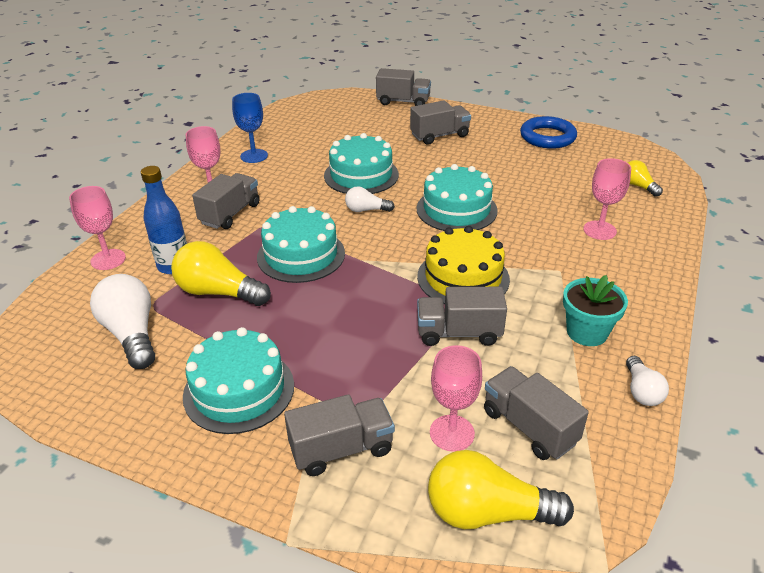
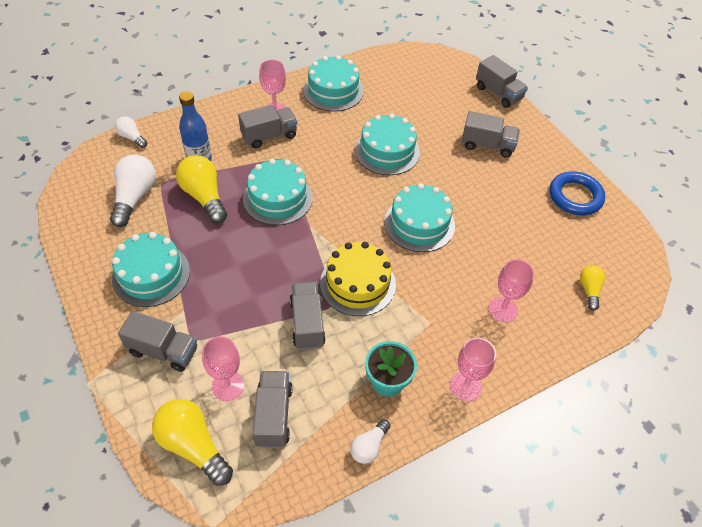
camera: 35 degrees right, 15 degrees up
pink goblet [69,186,126,270] -> pink goblet moved to [450,338,496,401]
blue goblet [232,93,268,163] -> turquoise cake [303,55,364,112]
white light bulb [345,186,395,212] -> white light bulb moved to [115,116,147,148]
grey truck [417,287,507,346] -> grey truck turned 45 degrees clockwise [290,281,326,350]

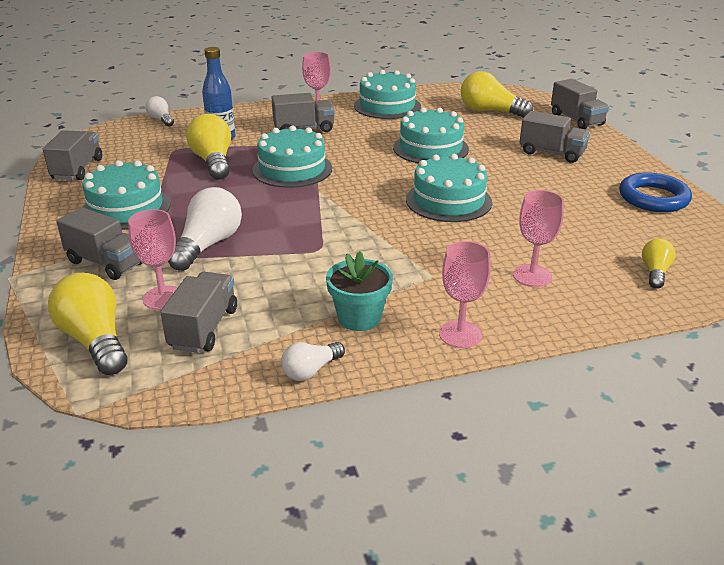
camera: 15 degrees right, 20 degrees down
white light bulb [110,155,156,227] -> white light bulb moved to [168,187,242,271]
grey truck [290,281,326,350] -> grey truck moved to [43,130,102,180]
yellow cake [320,242,396,316] -> none
none -> yellow light bulb [461,71,533,118]

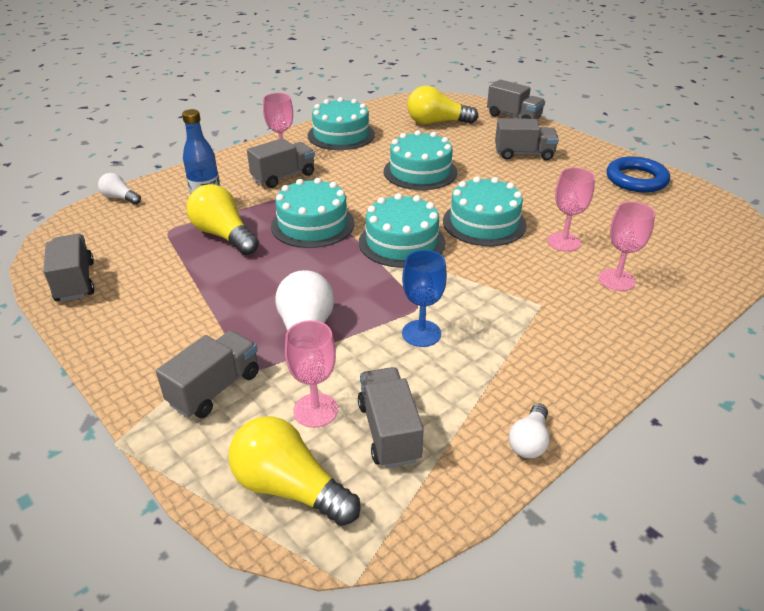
camera: 25 degrees left, 5 degrees up
grey truck [56,207,143,280] -> grey truck turned 60 degrees counterclockwise [156,330,259,418]
turquoise cake [82,160,171,230] -> turquoise cake moved to [359,193,445,268]
turquoise flower pot [326,251,393,331] -> none
pink goblet [439,241,491,348] -> pink goblet moved to [547,167,595,252]
yellow light bulb [642,238,676,289] -> none
none -> blue goblet [402,250,447,347]

